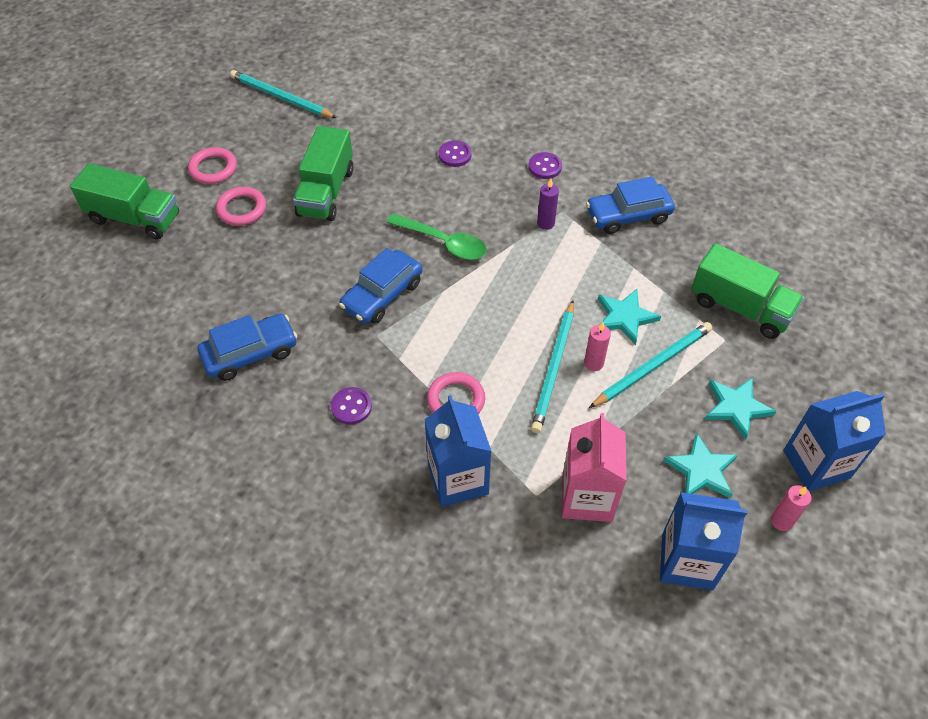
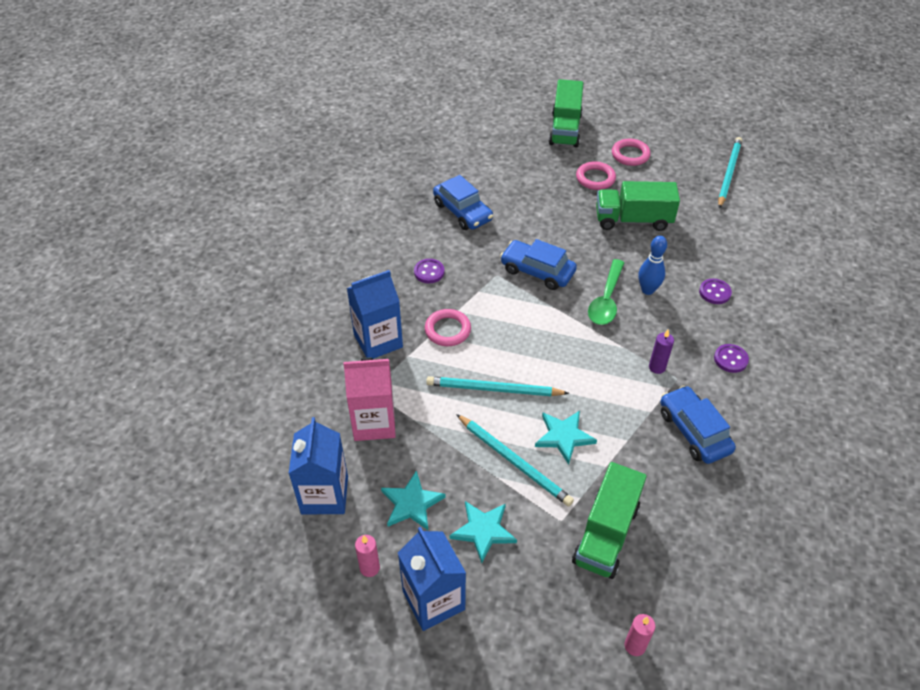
camera: 80 degrees right, 5 degrees down
pink candle [584,322,611,371] -> pink candle moved to [625,614,655,656]
none -> blue bowling pin [638,236,667,295]

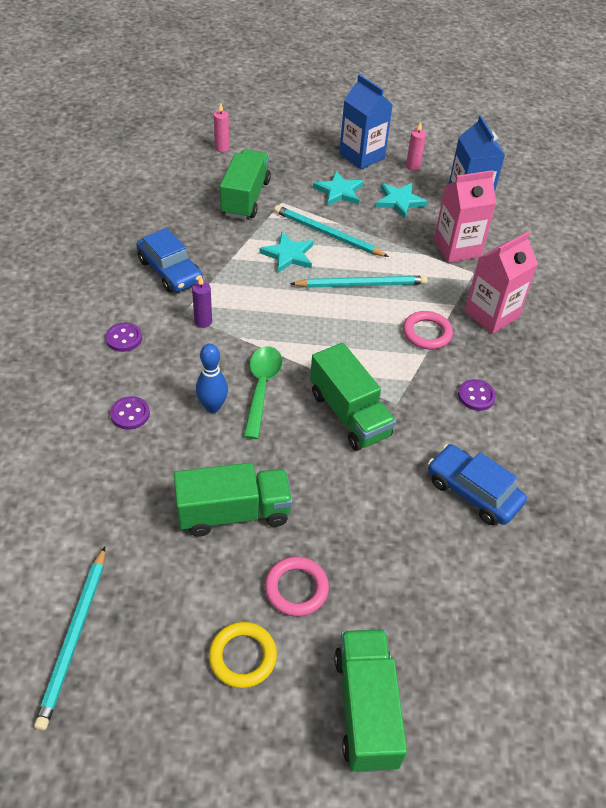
camera: 165 degrees right, 0 degrees up
blue carton [347,270,403,359] -> pink carton [465,232,538,334]
blue car [500,239,577,290] -> green truck [310,343,396,451]
pink ring [612,139,651,166] -> yellow ring [209,622,277,688]

